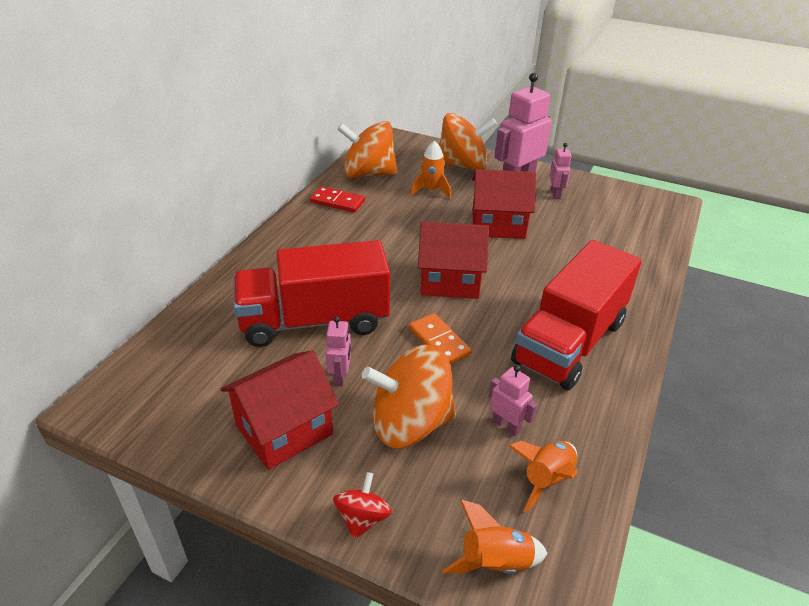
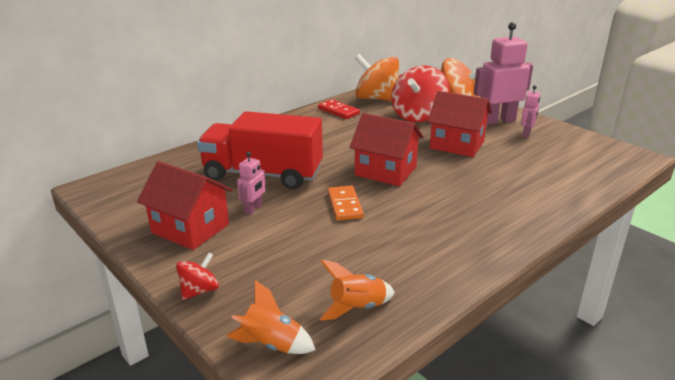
camera: 25 degrees right, 10 degrees down
red house [221,350,340,470] -> red house turned 45 degrees clockwise [137,161,232,250]
orange spinning top [362,344,456,448] -> none
orange rocket [410,141,451,198] -> red spinning top [391,65,450,122]
pink robot [489,365,537,436] -> none
red truck [511,240,642,390] -> none

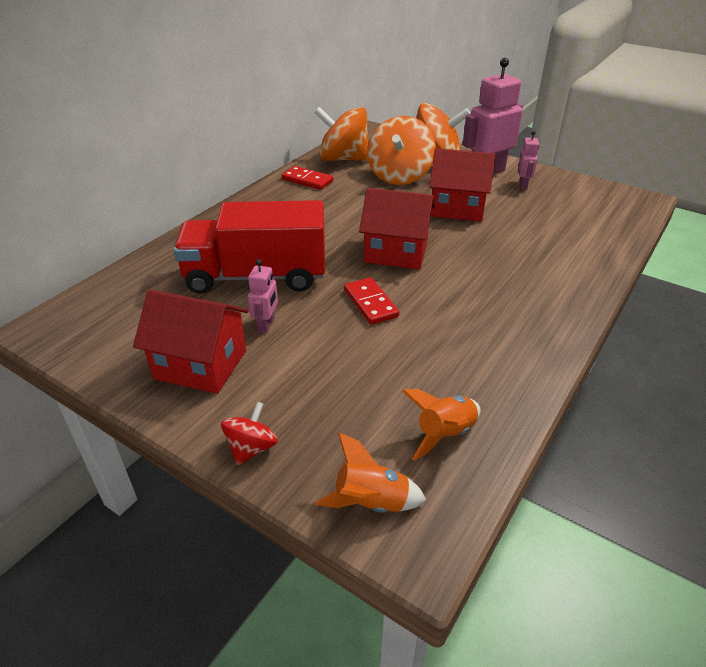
camera: 15 degrees left, 10 degrees up
orange domino [328,185,364,221] -> red domino [344,277,399,325]
red spinning top [391,65,450,122] -> orange spinning top [367,116,436,185]

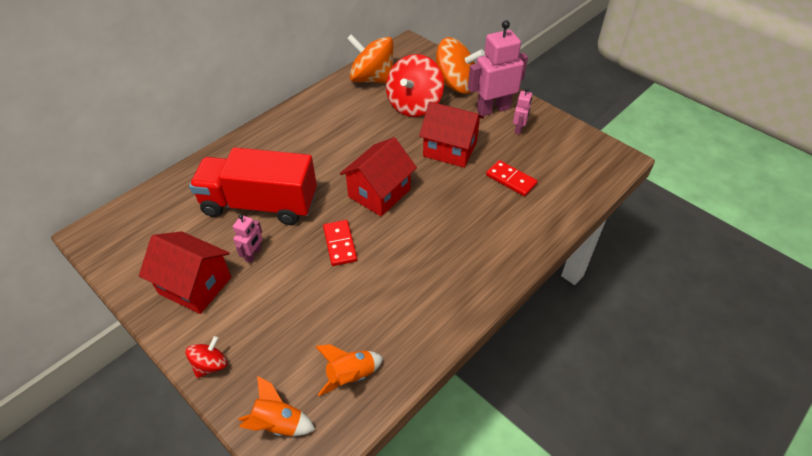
camera: 10 degrees right, 10 degrees up
red domino [282,166,333,190] -> red domino moved to [486,160,538,196]
red house [359,188,435,270] -> red house turned 75 degrees counterclockwise [340,137,417,216]
orange spinning top [367,116,436,185] -> red spinning top [386,54,444,117]

